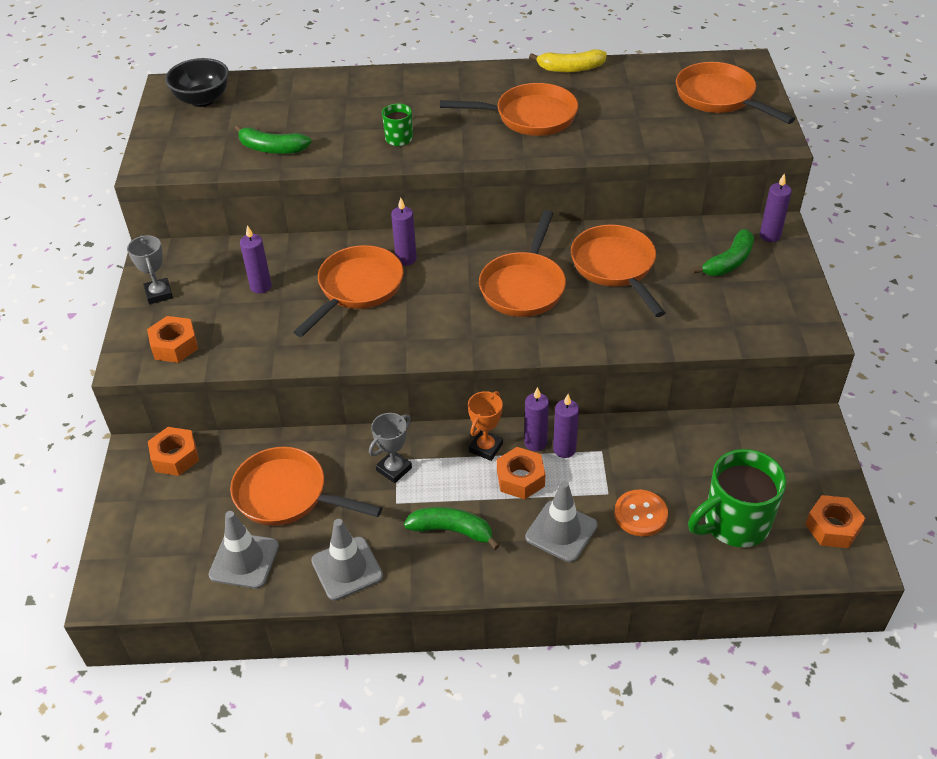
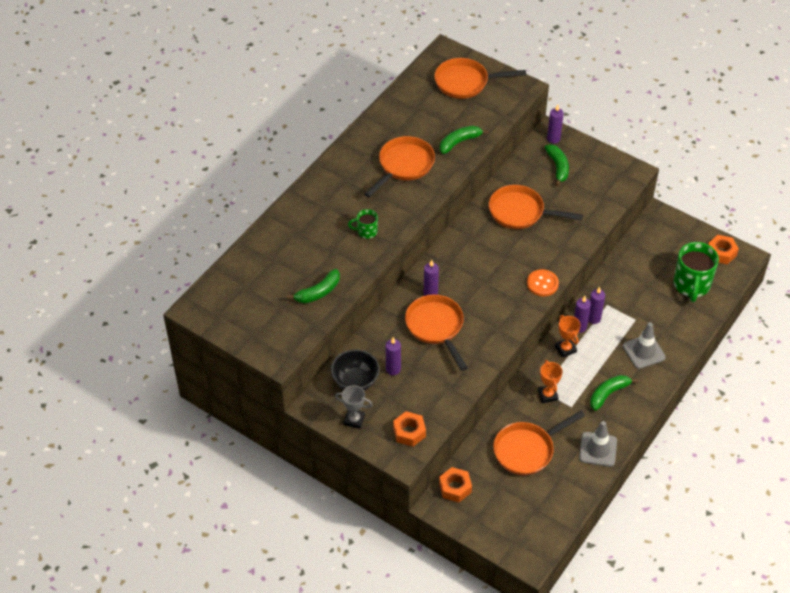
camera: 55 degrees left, 5 degrees up
black bowl [165,58,229,107] -> black bowl moved to [331,349,379,391]
grey traffic cone [208,511,279,589] -> none
grey trophy [369,413,412,483] -> orange trophy [538,360,563,403]
orange pan [479,210,566,317] -> none
orange nut [497,447,546,499] -> none
yellow banana [529,49,607,72] -> none
orange button [614,490,668,536] -> orange button moved to [527,269,559,296]
none -> green banana [440,126,489,154]

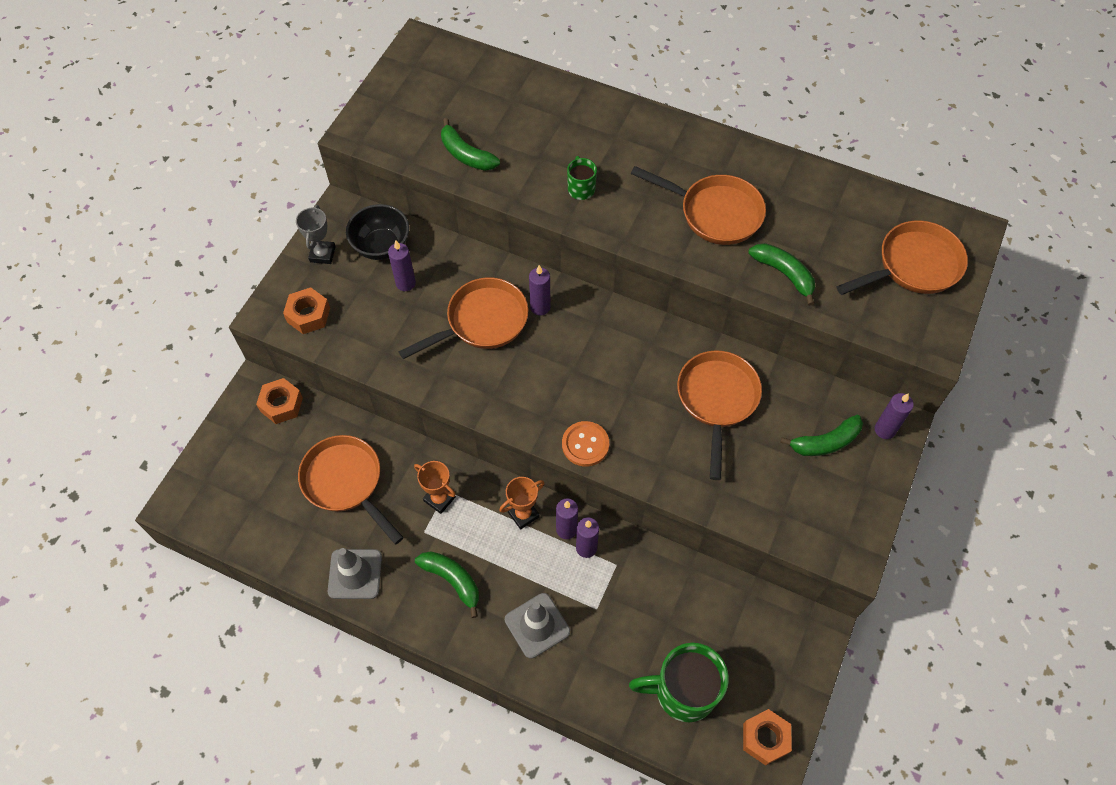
camera: 80 degrees right, 10 degrees up
orange pan [434,58,526,99] -> orange pan turned 75 degrees clockwise [836,220,968,295]
orange trophy [538,360,563,403] -> orange trophy turned 60 degrees clockwise [414,461,456,514]

